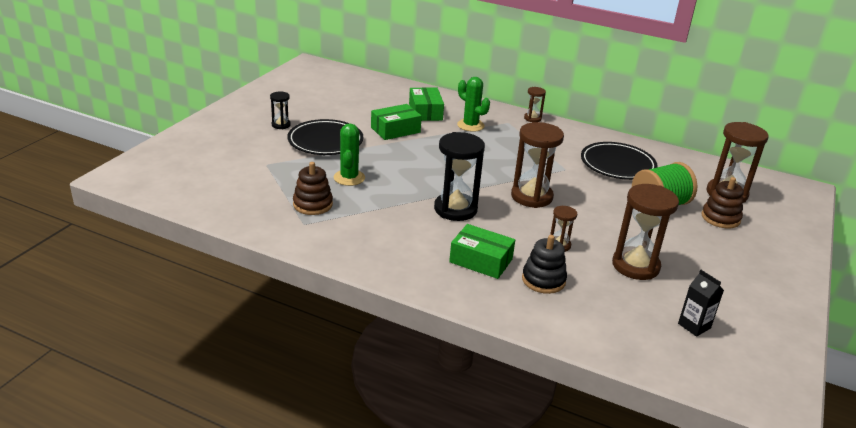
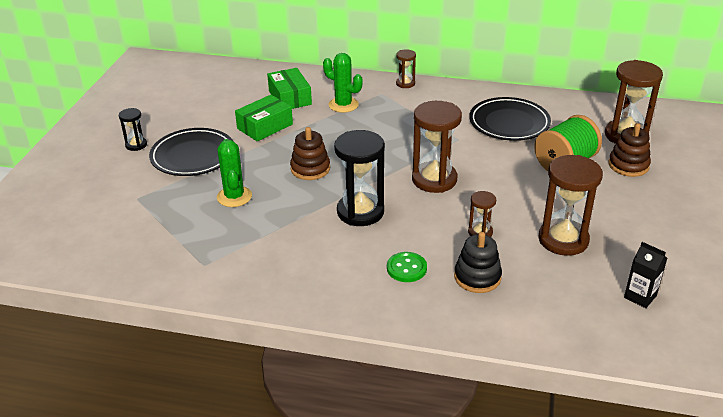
camera: 10 degrees left, 5 degrees up
brown stacking toy [293,162,333,215] -> brown stacking toy moved to [290,127,330,180]
green box [449,224,515,279] -> green button [387,252,427,282]

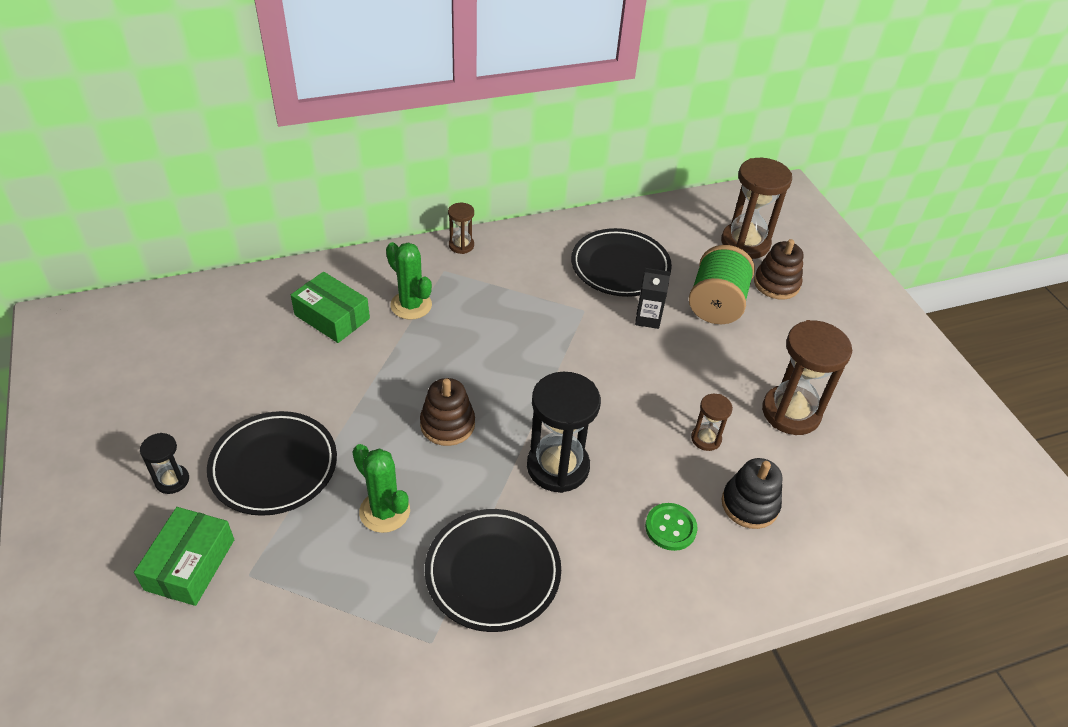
camera: 35 degrees left, 10 degrees up
green box [235,95,293,141] -> green box moved to [134,507,234,606]
green cactus [323,53,363,113] -> green cactus turned 45 degrees clockwise [386,242,432,320]
brown hourglass [412,101,462,193] -> none
black carton [624,242,667,308] -> black carton moved to [635,268,671,329]
none -> black plate [425,509,561,632]

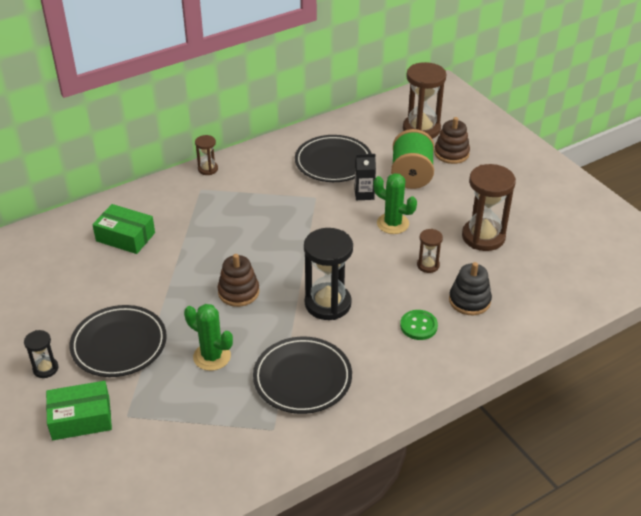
camera: 10 degrees left, 5 degrees down
green box [134,507,234,606] -> green box turned 75 degrees clockwise [46,381,112,440]
green cactus [386,242,432,320] -> green cactus moved to [374,173,417,234]

